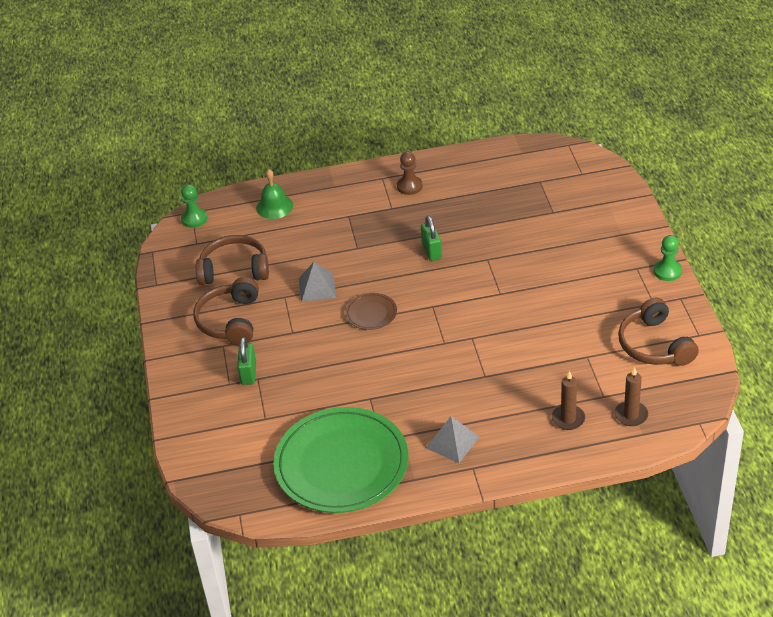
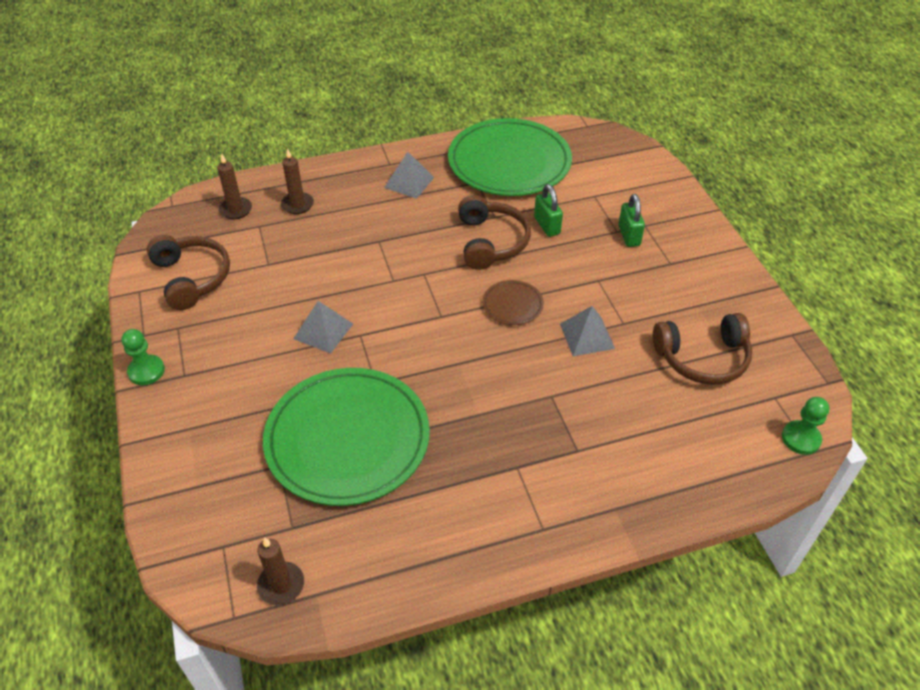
camera: 170 degrees right, 5 degrees up
brown headphones [194,277,259,345] -> brown headphones moved to [458,195,531,270]
green bell [256,169,293,219] -> none
brown pawn [397,151,423,195] -> none
green padlock [421,215,442,261] -> green padlock moved to [534,184,563,237]
none -> brown candle [257,537,304,606]
none -> green plate [263,368,430,506]
none -> grey pyramid [293,301,353,354]

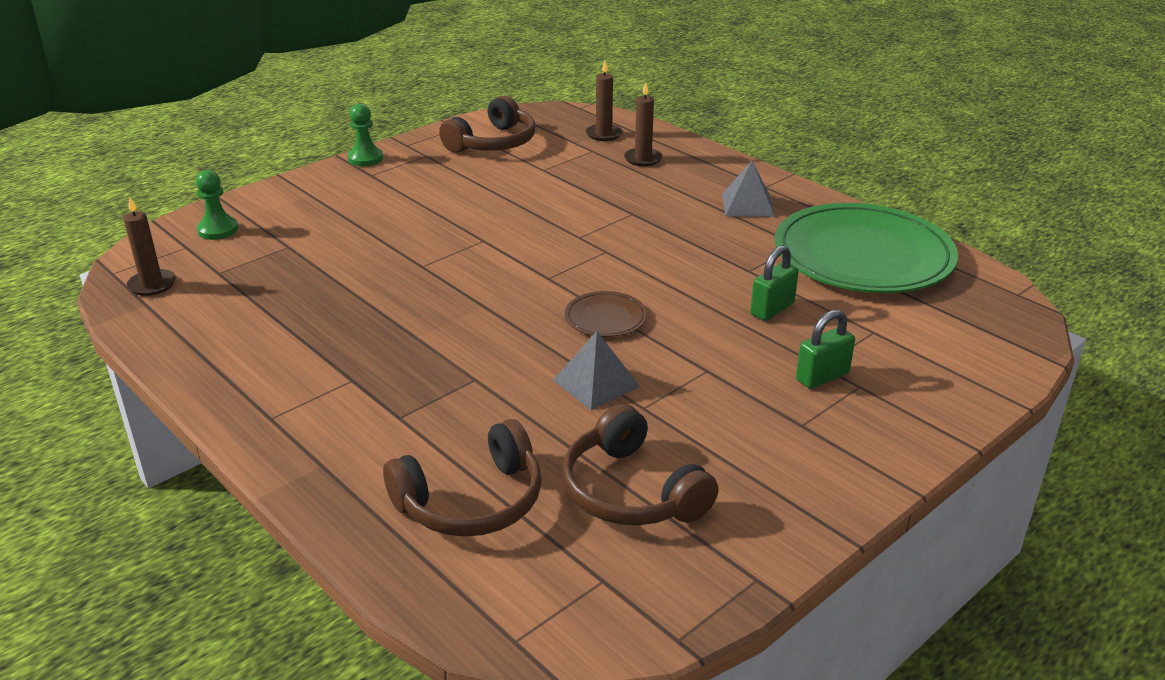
camera: 65 degrees right, 15 degrees down
green plate [263,368,430,506] -> none
grey pyramid [293,301,353,354] -> none
brown headphones [458,195,531,270] -> brown headphones moved to [383,419,542,537]
green pawn [782,397,829,455] -> green pawn moved to [196,170,238,240]

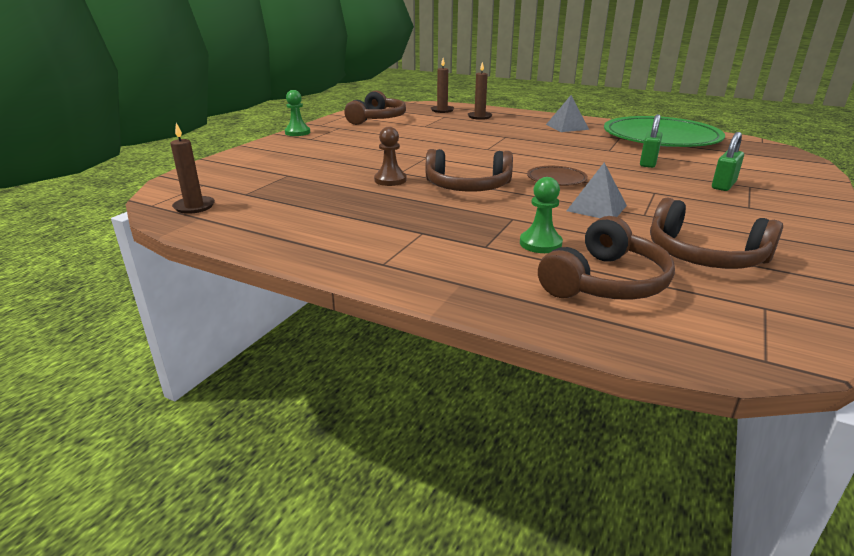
camera: 20 degrees left, 5 degrees down
green pawn [196,170,238,240] -> green pawn moved to [520,177,563,253]
none -> brown pawn [374,127,407,186]
none -> brown headphones [426,149,513,192]

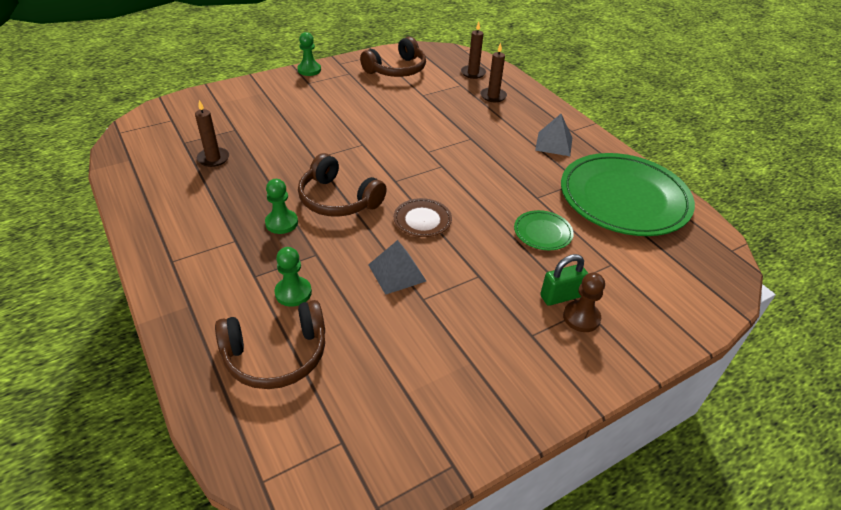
camera: 30 degrees right, 15 degrees up
brown candle [171,123,215,214] -> brown candle moved to [195,100,229,167]
brown pawn [374,127,407,186] -> brown pawn moved to [563,272,605,332]
green padlock [640,114,662,168] -> green plate [514,210,574,250]
brown headphones [650,197,783,269] -> none
none -> green pawn [265,179,298,234]

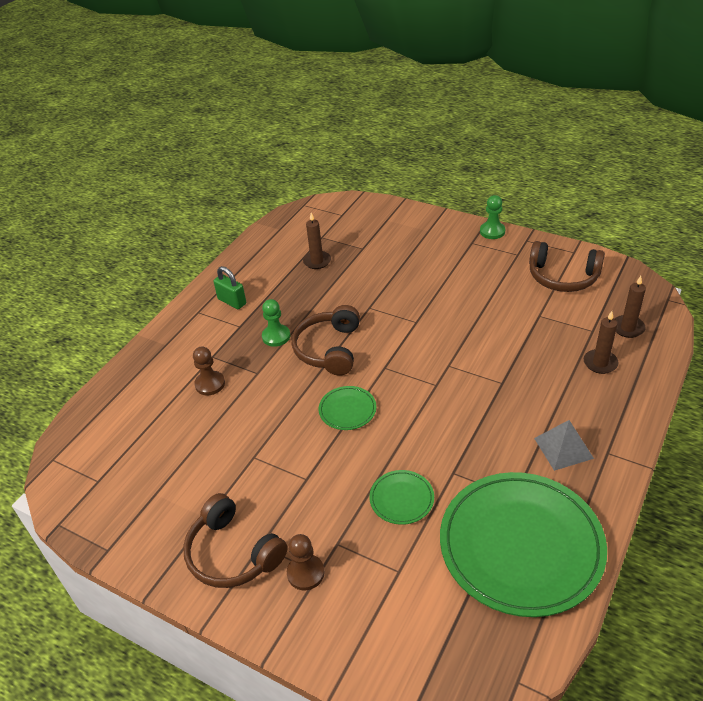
camera: 65 degrees right, 0 degrees up
brown headphones [215,300,325,389] -> brown headphones moved to [183,493,288,588]
green pawn [274,247,312,307] -> brown pawn [193,346,225,395]
grey pyramid [368,240,426,295] -> none
brown plate [394,198,452,237] -> green plate [319,386,377,430]
green padlock [540,254,588,306] -> green padlock moved to [213,266,246,309]

